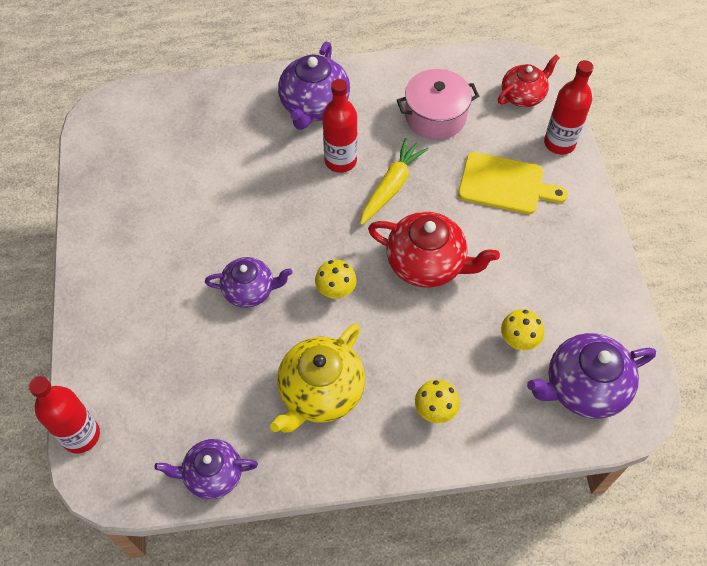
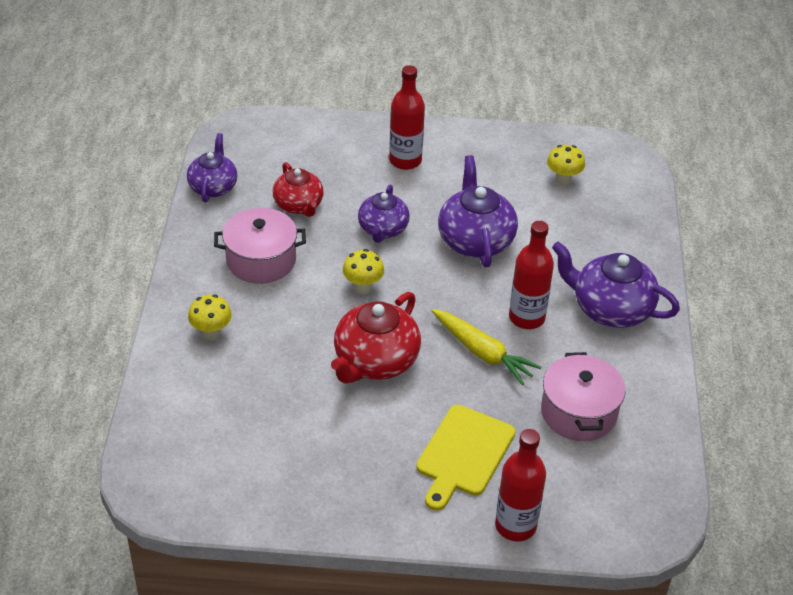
camera: 100 degrees right, 15 degrees down
red bottle [29,376,100,454] -> red bottle moved to [389,65,425,170]
yellow teapot [270,324,365,433] -> pink pot [214,208,306,284]
red teapot [498,55,560,107] -> red teapot moved to [273,162,324,217]
yellow mushroom [501,309,544,350] -> yellow mushroom moved to [547,145,585,186]
purple teapot [527,333,656,419] -> purple teapot moved to [438,155,518,267]

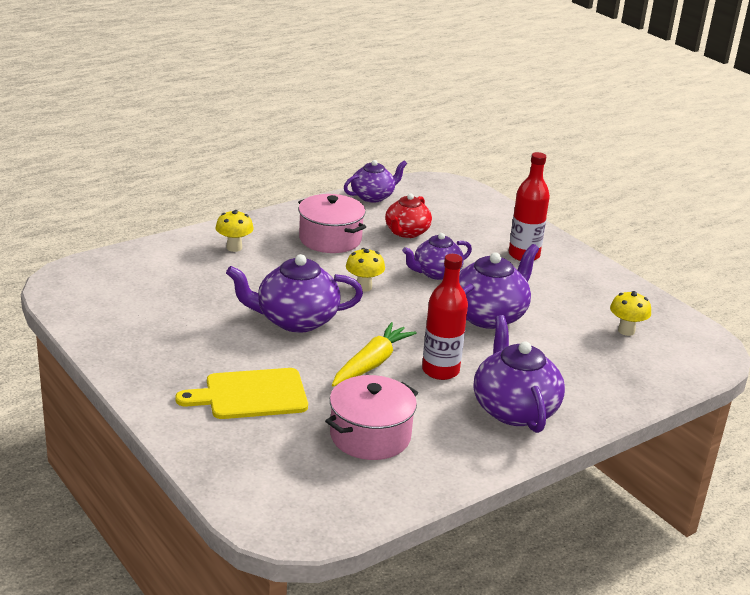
camera: 50 degrees right, 15 degrees down
red teapot [331,292,421,383] -> purple teapot [226,254,363,333]
yellow carrot [432,309,541,385] -> yellow carrot turned 150 degrees counterclockwise [332,322,417,387]
red bottle [495,429,546,542] -> none

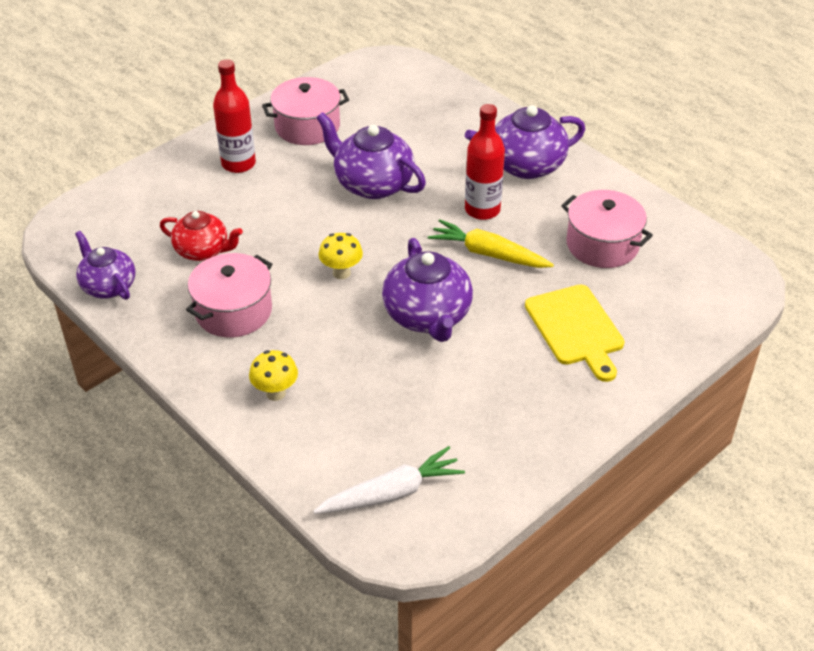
camera: 95 degrees left, 15 degrees up
purple teapot [402,233,472,280] -> none
yellow mushroom [610,291,651,336] -> none
none -> pink pot [262,77,349,145]
none -> white carrot [313,446,465,514]

